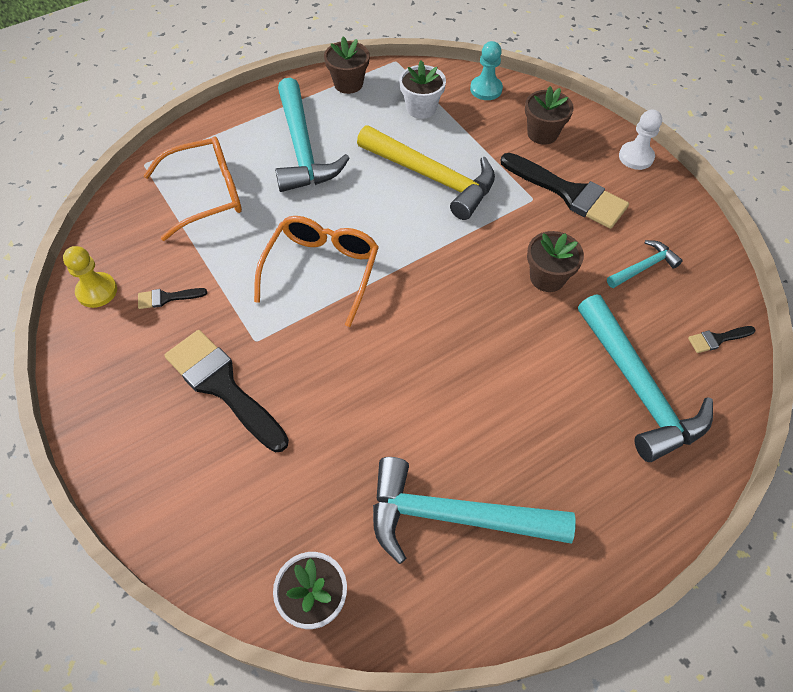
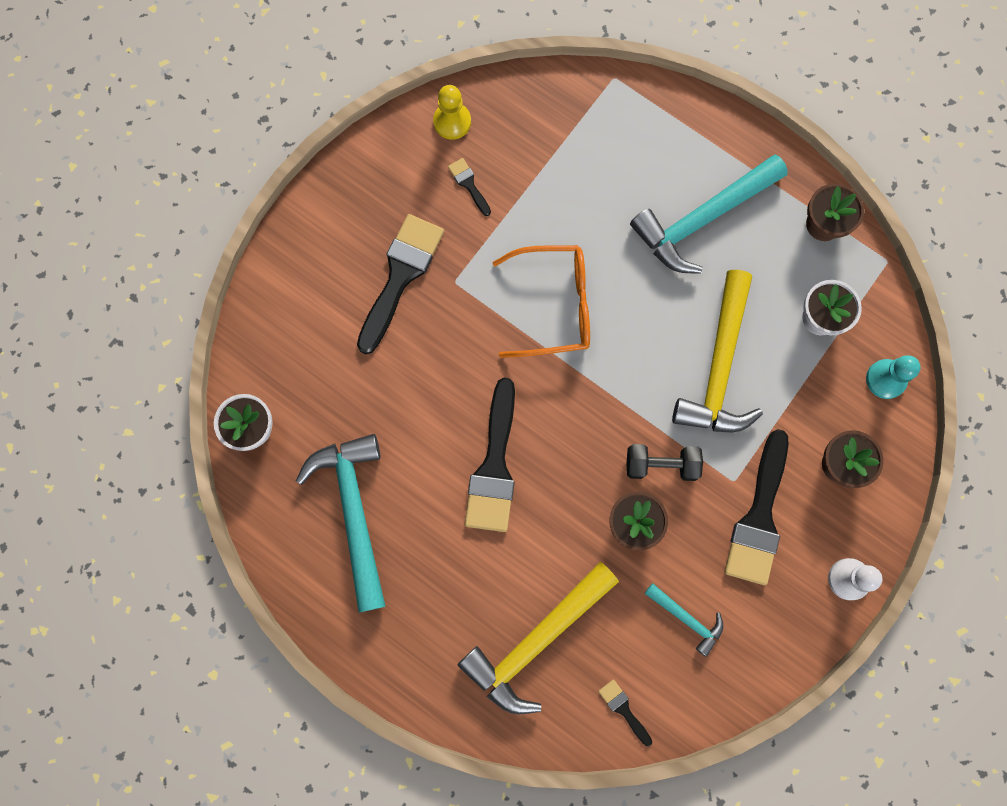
camera: 70 degrees right, 20 degrees up
orange glasses [143,136,242,241] -> none
turquoise hammer [578,294,713,462] -> yellow hammer [458,562,619,714]
none -> black brush [465,377,515,532]
none -> black dumbbell [626,444,703,481]

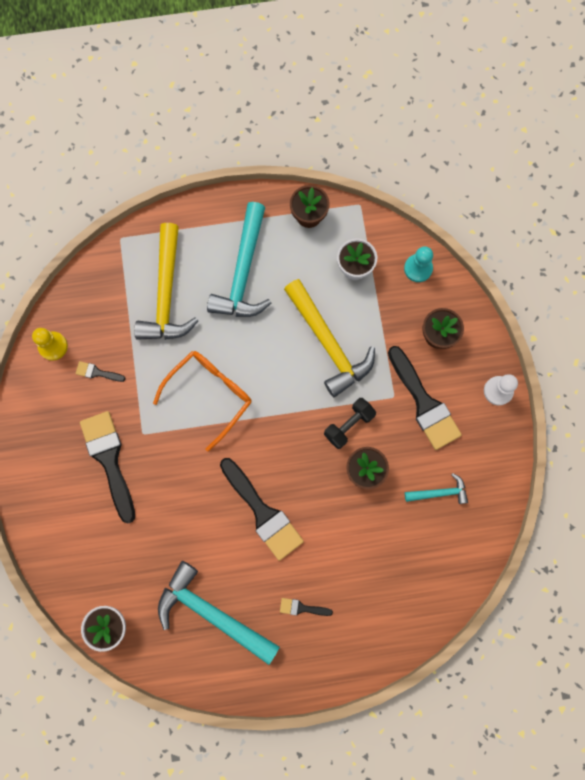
camera: 45 degrees left, 0 degrees up
yellow hammer [458,562,619,714] -> yellow hammer moved to [134,223,198,340]
black brush [598,679,652,746] -> black brush moved to [280,598,333,616]

